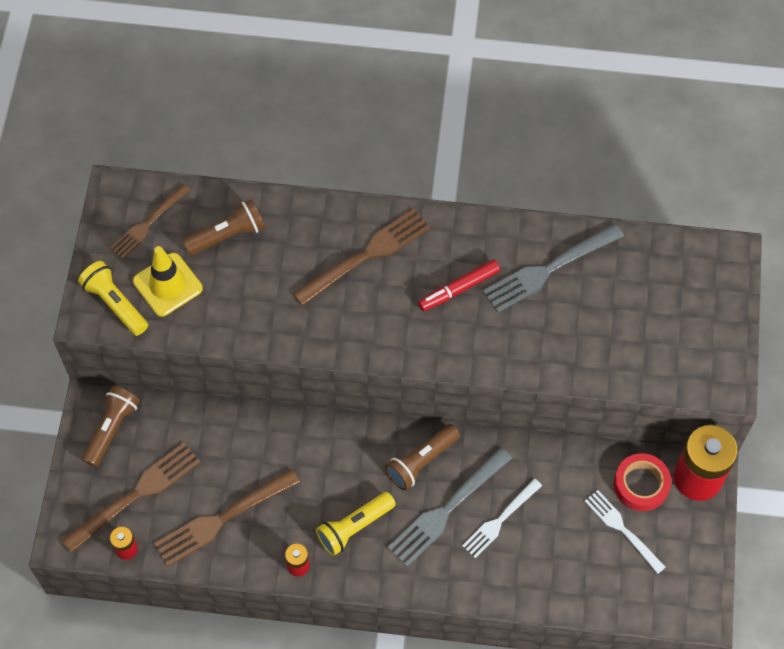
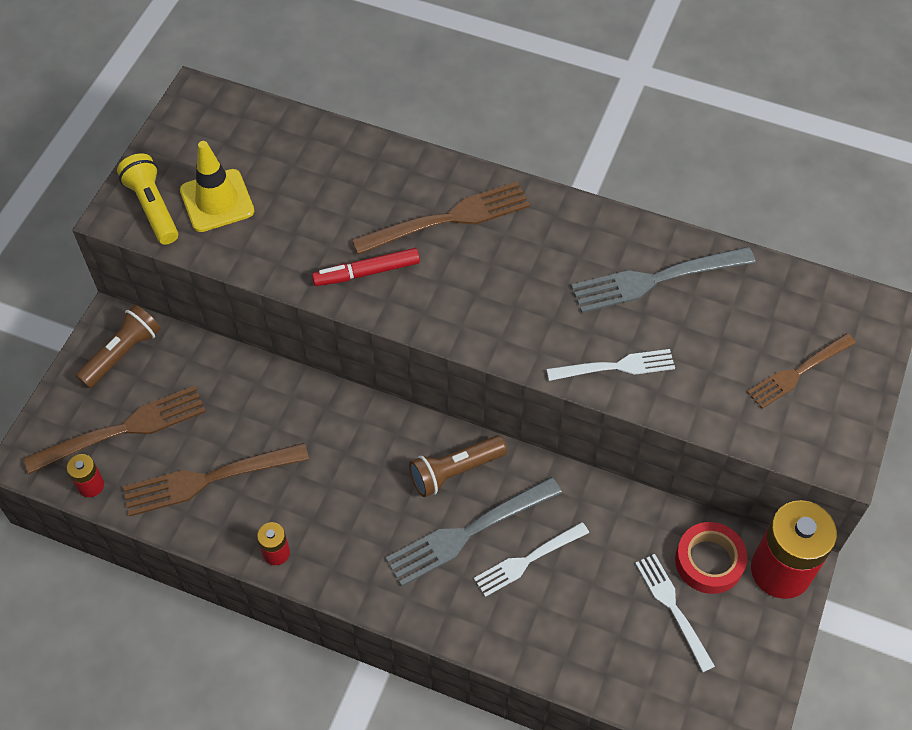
camera: 15 degrees right, 5 degrees down
brown fork [110,184,190,259] -> brown fork moved to [747,333,856,409]
brown flashlight [183,199,265,255] -> none
yellow flashlight [316,492,396,556] -> none
red marker [418,260,500,311] -> red marker moved to [312,248,420,286]
none -> white fork [547,349,675,381]

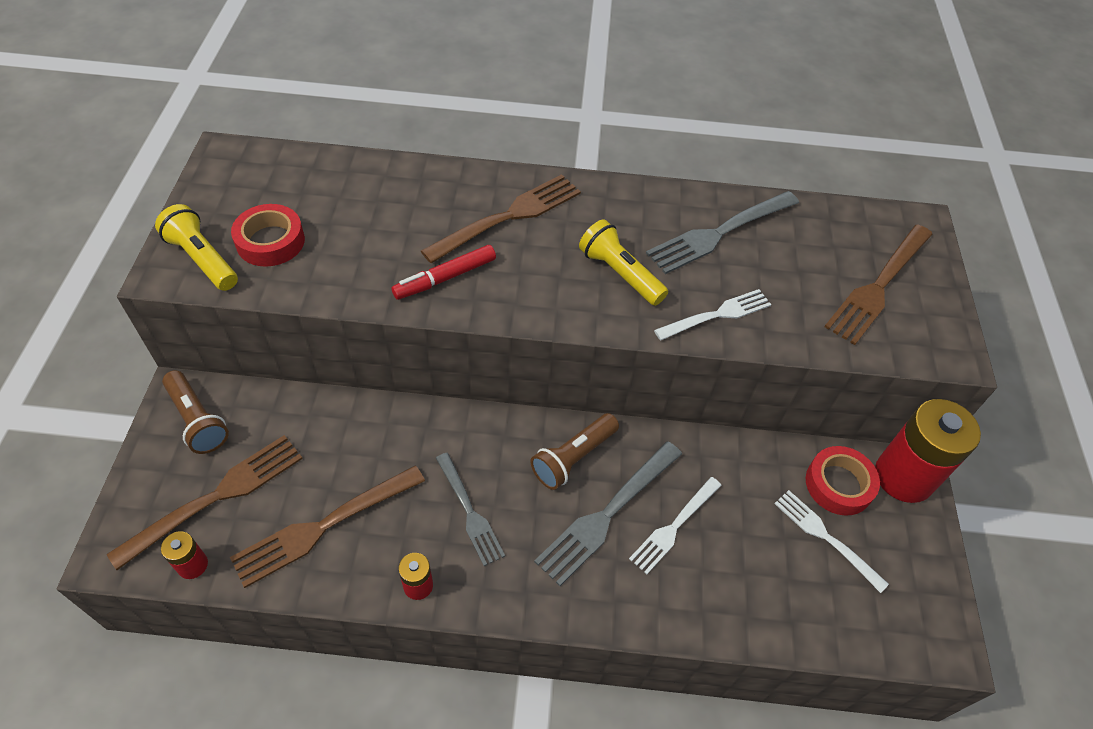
camera: 20 degrees left, 5 degrees down
brown flashlight [76,304,161,388] -> brown flashlight turned 120 degrees clockwise [162,370,229,454]
yellow traffic cone [180,141,254,232] -> red tape [231,204,305,267]
brown fork [747,333,856,409] -> brown fork [825,224,932,345], size x1.52
none -> grey fork [436,453,505,566]
none -> yellow flashlight [579,219,668,306]

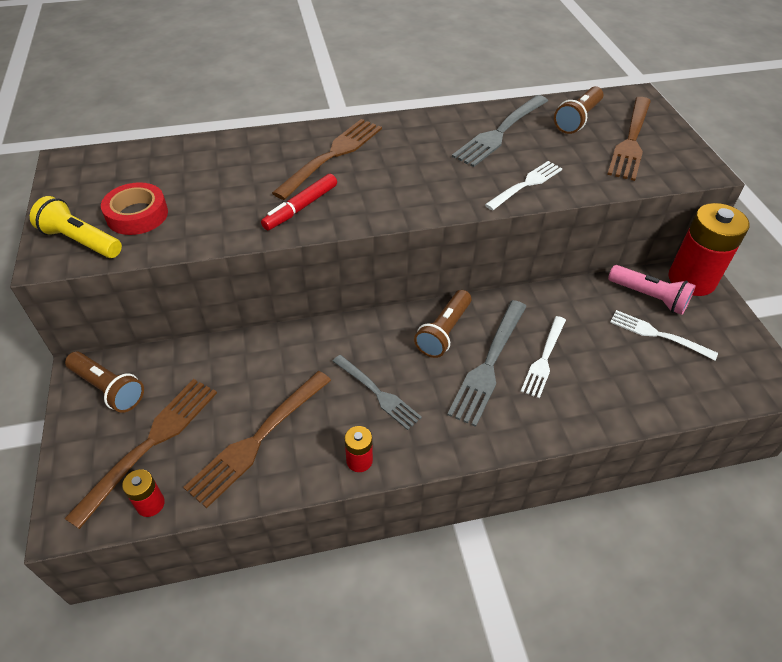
camera: 15 degrees left, 5 degrees down
yellow flashlight [579,219,668,306] -> none
red tape [806,446,880,516] -> pink flashlight [608,265,696,315]
none -> brown flashlight [554,86,603,134]

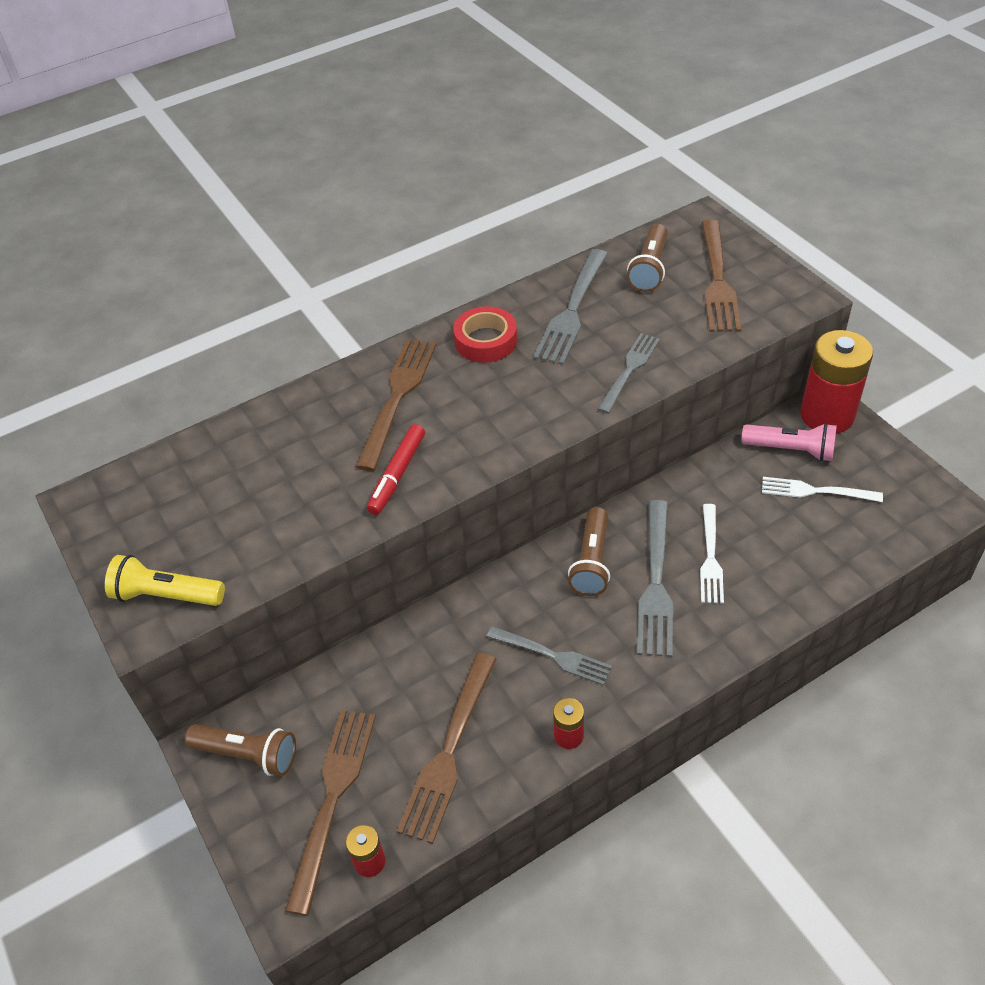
camera: 15 degrees left, 0 degrees up
red tape [101,182,168,235] -> red tape moved to [453,306,517,363]
white fork [485,161,562,211] -> grey fork [597,333,660,414]

